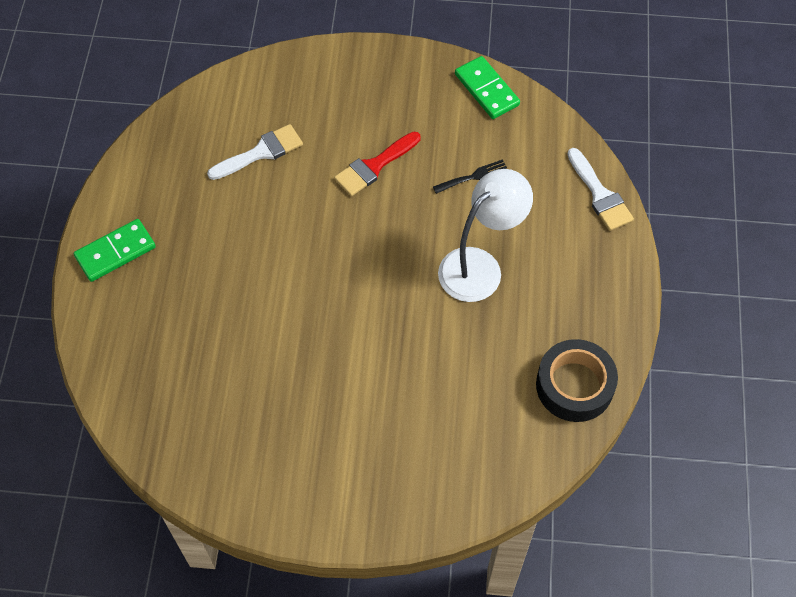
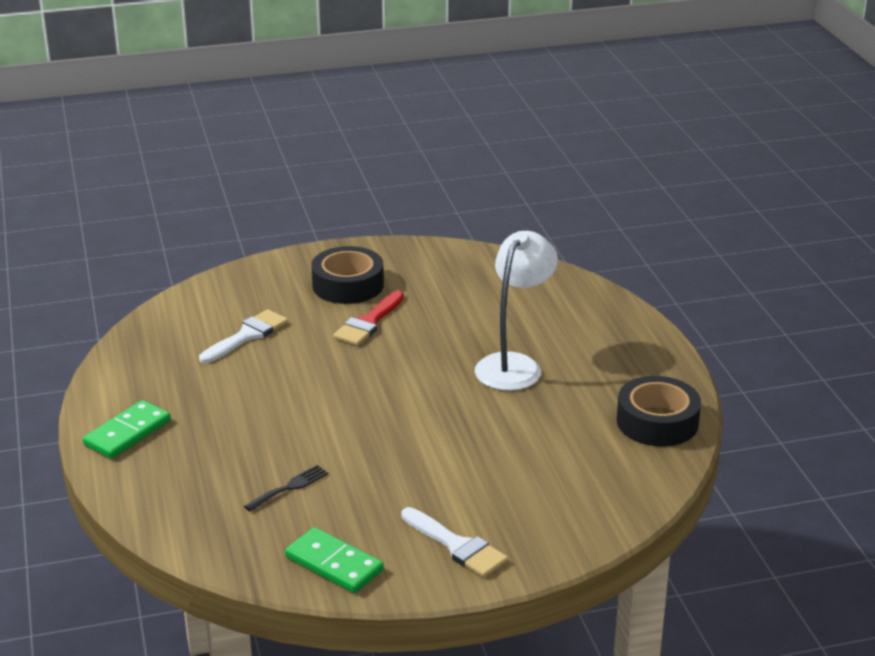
camera: 20 degrees left, 30 degrees down
black fork [433,159,507,194] -> black fork moved to [244,465,328,511]
green domino [455,56,520,119] -> green domino moved to [285,527,384,593]
white brush [567,148,634,231] -> white brush moved to [401,507,508,577]
none -> black tape [311,246,384,304]

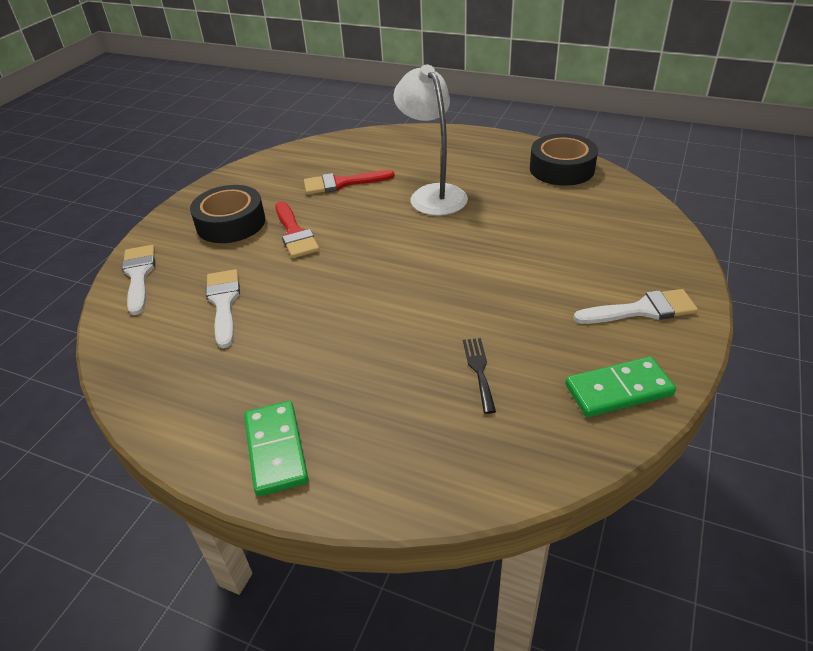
camera: 50 degrees left, 10 degrees up
none -> white brush [122,245,155,315]
none -> red brush [304,170,395,194]

